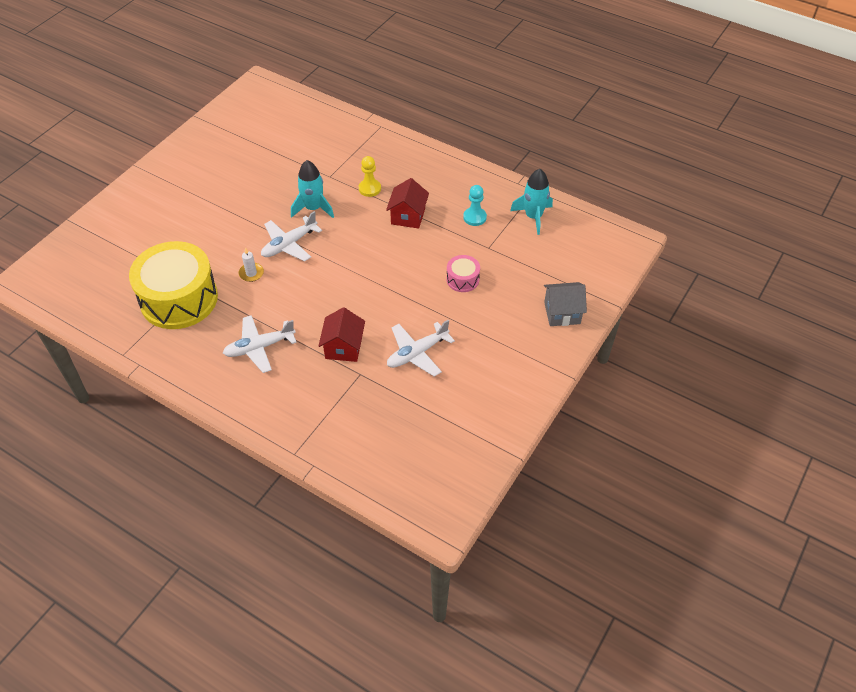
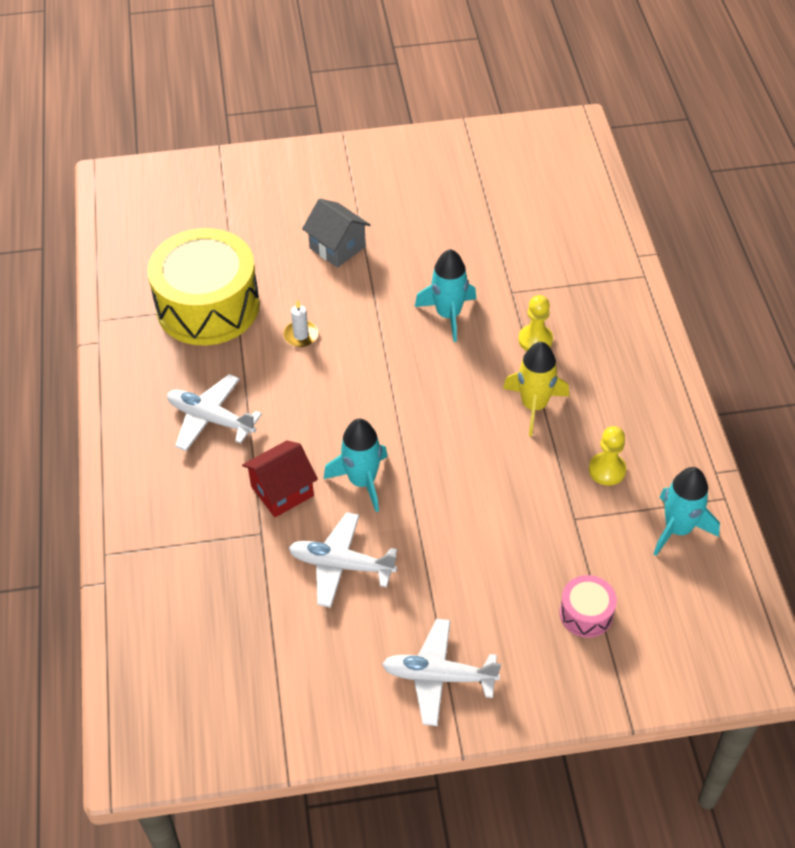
camera: 50 degrees right, 0 degrees up
white plane [261,211,322,262] -> white plane moved to [382,619,501,726]
red house [386,178,429,229] -> yellow rocket [503,342,569,436]
pink drum [447,255,480,292] -> pink drum moved to [560,575,617,638]
turquoise pawn [463,185,487,226] -> yellow pawn [589,426,626,485]
grey house [544,282,587,326] -> grey house moved to [302,198,370,268]
none -> turquoise rocket [323,419,388,512]

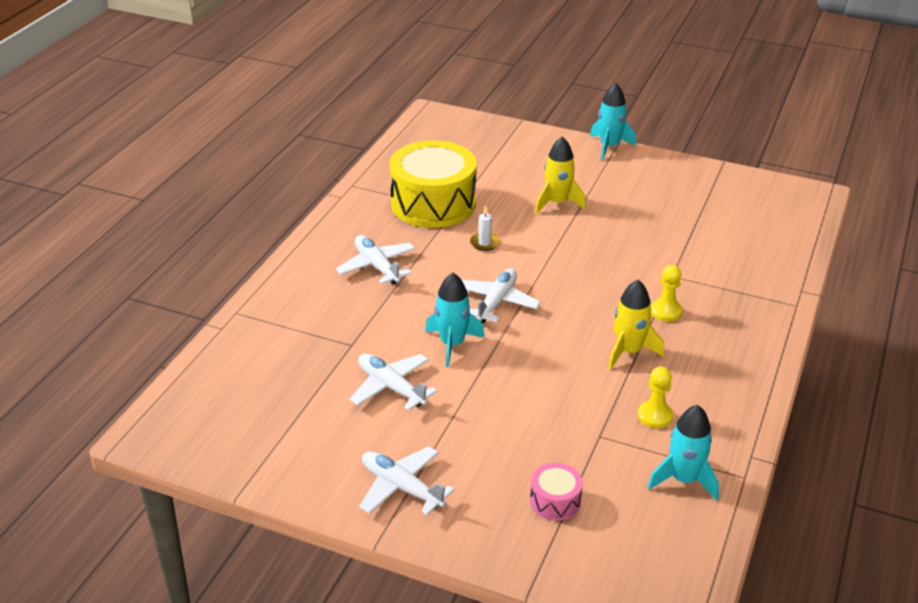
camera: 30 degrees right, 15 degrees down
red house [242,440,318,517] -> none
grey house [302,198,370,268] -> yellow rocket [535,137,586,214]
turquoise rocket [415,249,477,342] -> turquoise rocket moved to [590,83,636,160]
none -> white plane [462,268,541,323]

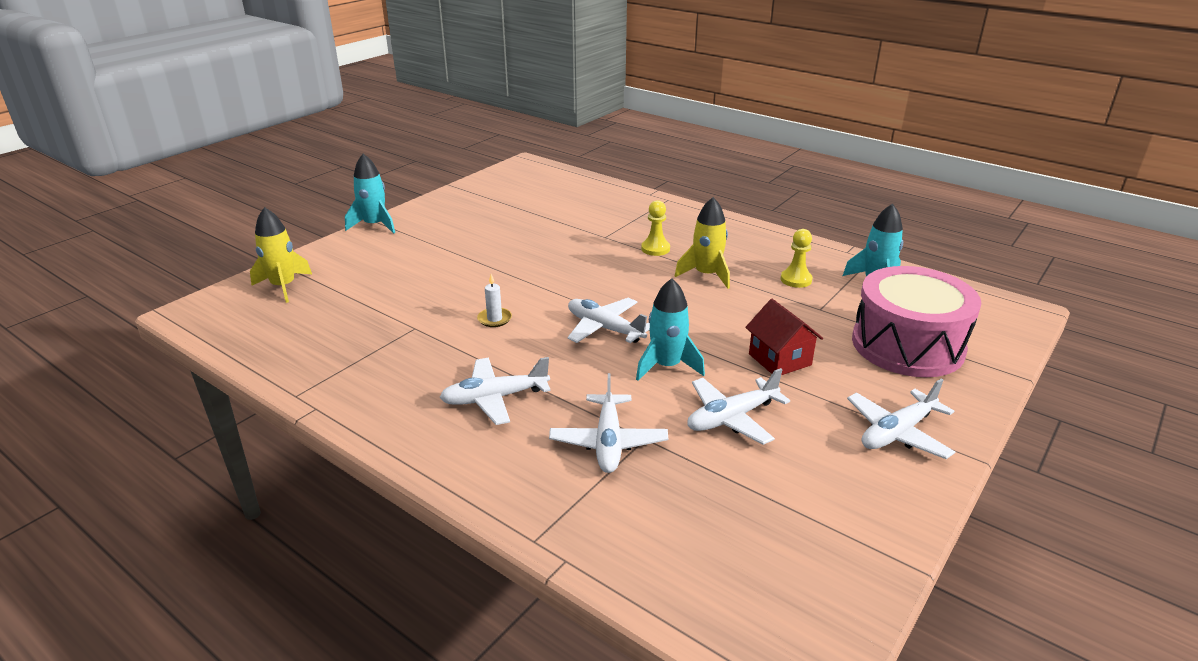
camera: 75 degrees left, 5 degrees down
yellow drum [390,140,477,228] -> none
pink drum [530,463,583,521] -> pink drum [852,266,982,377], size x2.28
yellow rocket [535,137,586,214] -> yellow rocket moved to [250,207,312,303]
none -> white plane [549,373,668,473]
none -> red house [745,299,823,375]

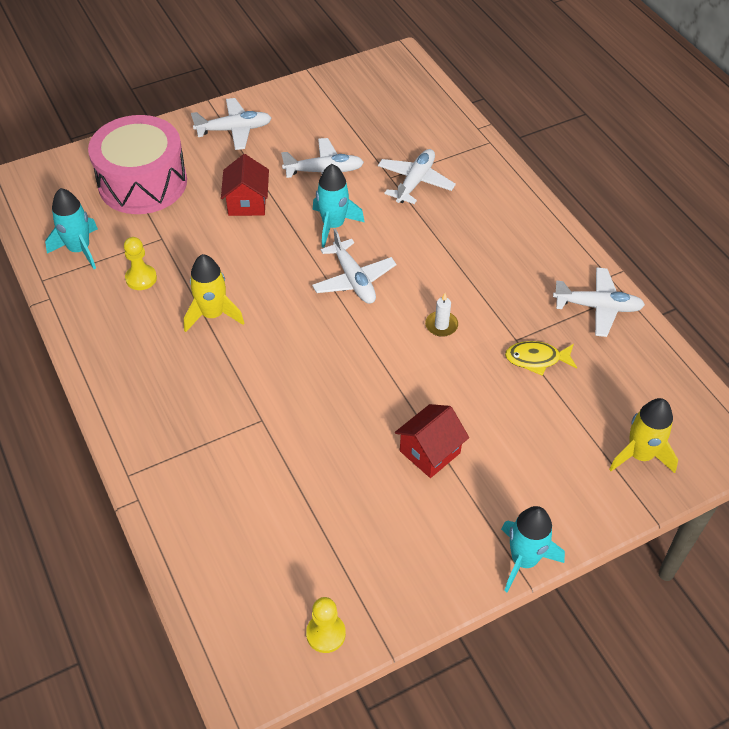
camera: 155 degrees left, 20 degrees up
white plane [439,357,551,425] -> white plane moved to [553,267,645,337]
yellow pawn [641,200,670,256] -> yellow pawn moved to [306,597,346,653]
none -> red house [395,404,469,478]
none -> yellow fish [505,341,577,376]

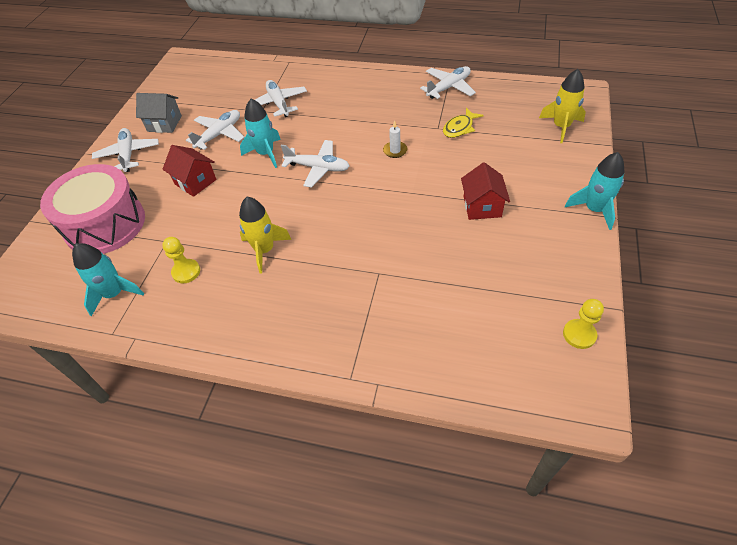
camera: 45 degrees left, 0 degrees up
white plane [191,98,271,150] -> white plane turned 45 degrees counterclockwise [92,128,159,172]
none -> grey house [136,93,182,133]

